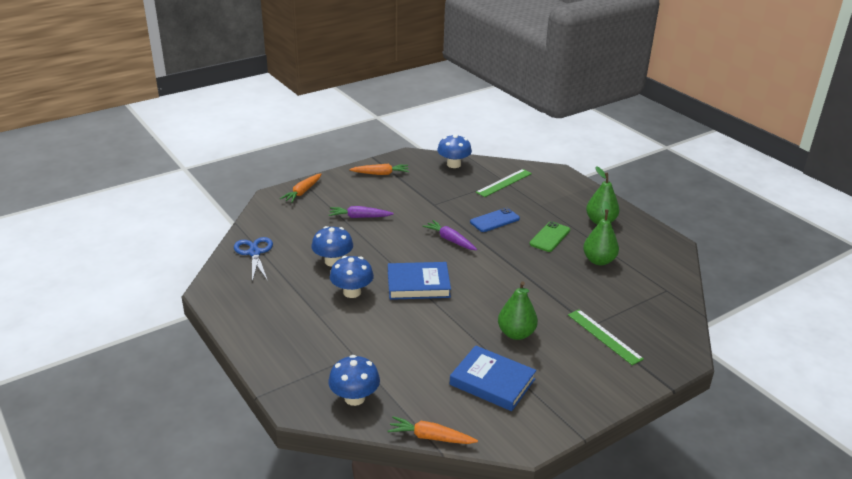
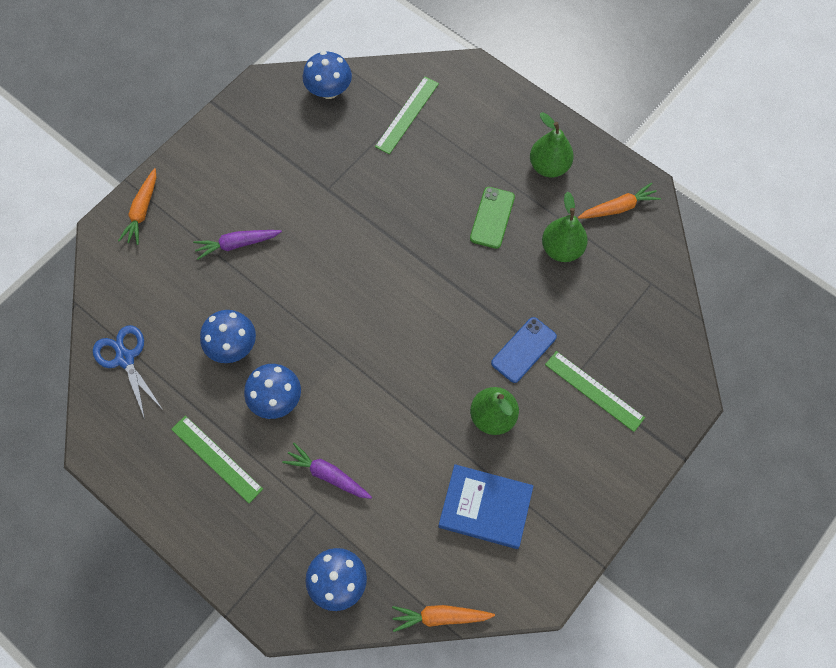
camera: 15 degrees left, 35 degrees up
orange carrot [349,164,409,175] -> orange carrot moved to [578,182,661,219]
blue book [388,262,451,300] -> none
purple carrot [423,220,477,250] -> purple carrot moved to [282,443,372,499]
blue phone [470,208,520,232] -> blue phone moved to [491,317,557,383]
none -> green ruler [171,416,263,503]

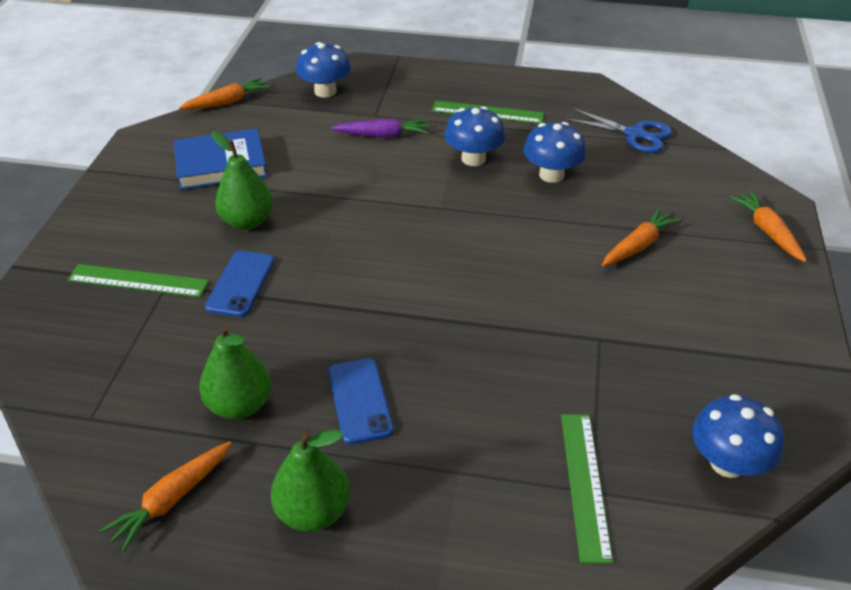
camera: 150 degrees right, 25 degrees down
purple carrot [193,230,282,260] -> orange carrot [602,208,681,267]
green phone [470,187,515,249] -> blue phone [328,358,394,444]

